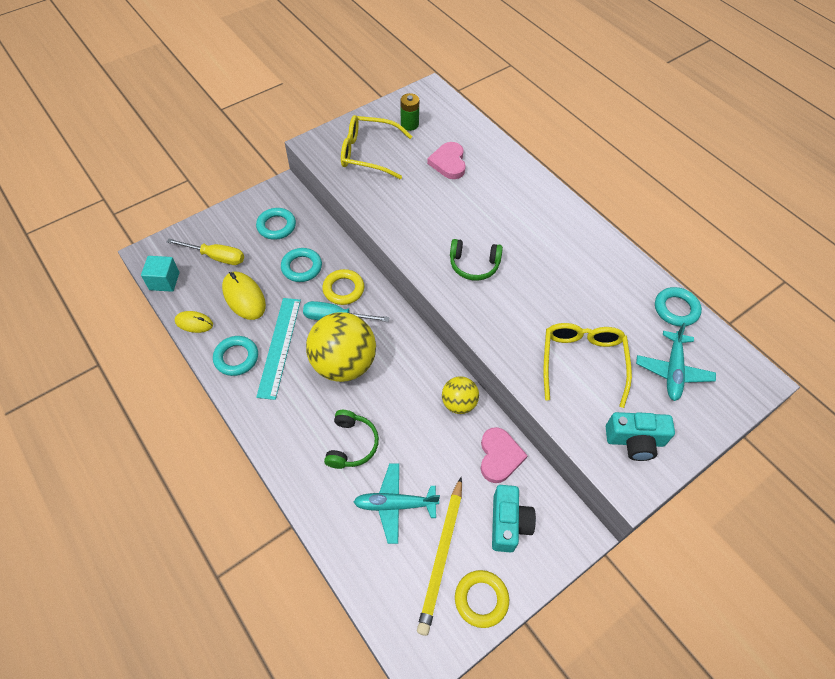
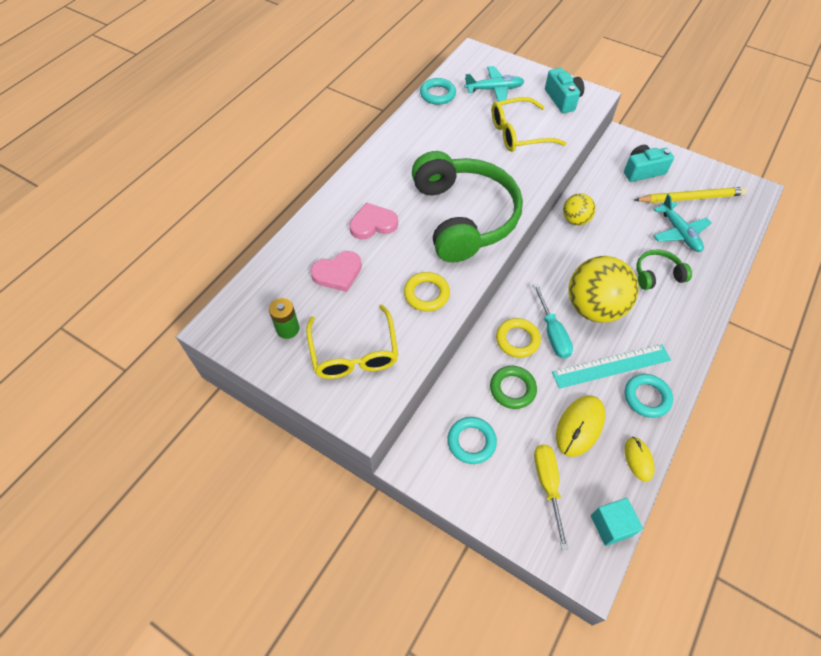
camera: 110 degrees left, 0 degrees up
turquoise ring [281,248,322,282] -> green ring [490,366,537,409]
green headphones [450,239,503,281] -> green headphones [412,151,523,263], size x2.29
yellow ring [455,570,509,628] -> yellow ring moved to [404,272,450,312]
pink heart [480,427,528,483] -> pink heart moved to [349,203,398,240]

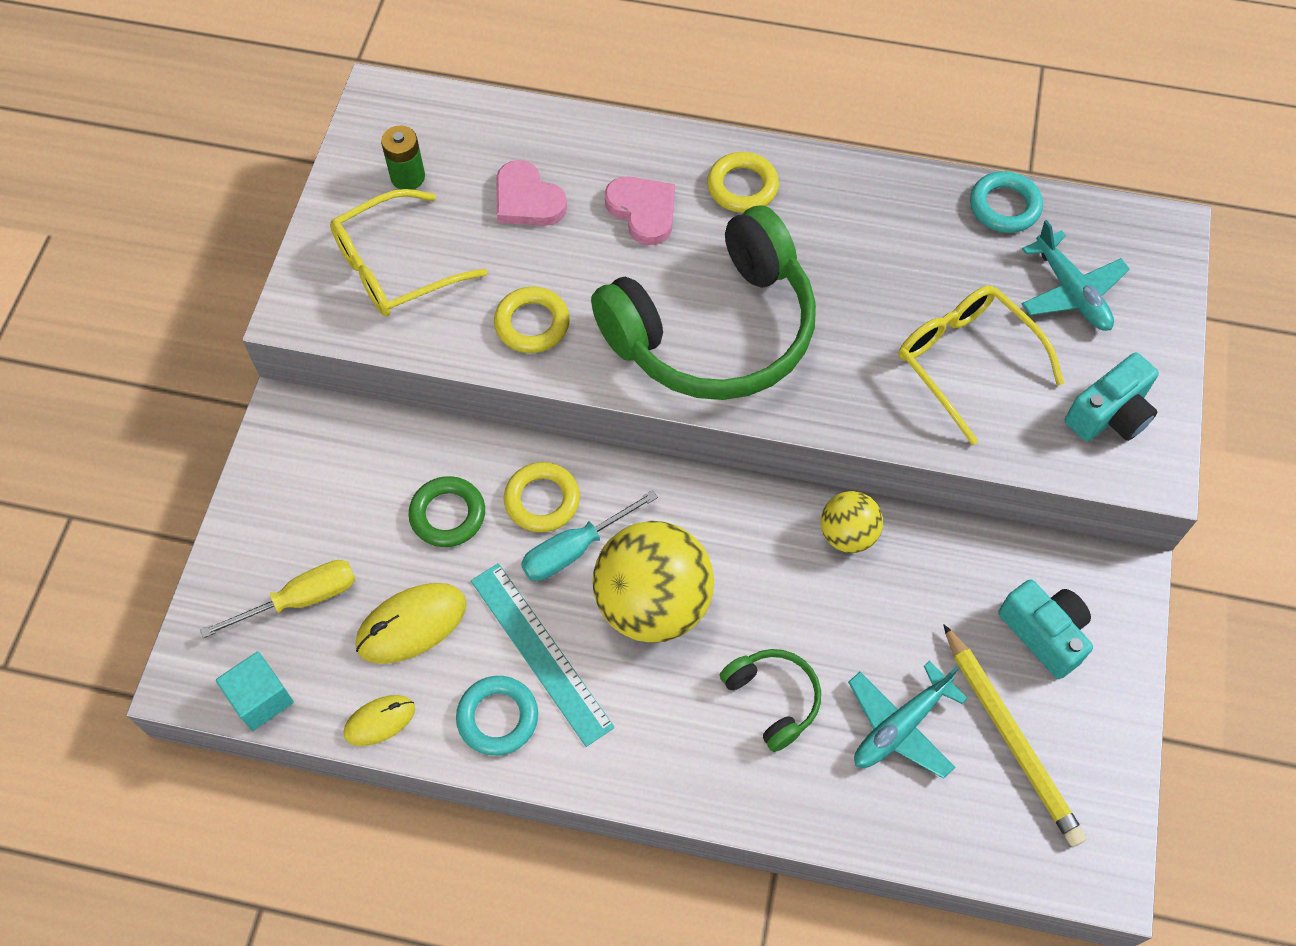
camera: 70 degrees right, 5 degrees up
turquoise ring [447,417,497,464] -> none
yellow mouse [556,395,605,457] -> yellow mouse turned 45 degrees counterclockwise [355,583,467,664]
none -> yellow ring [707,152,779,213]

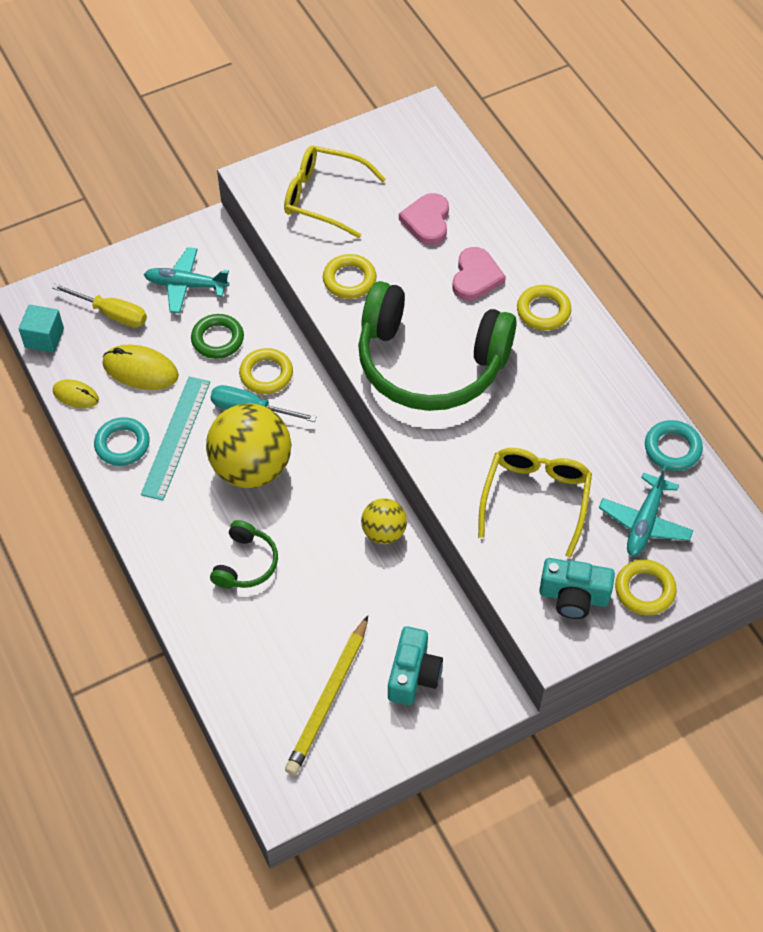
camera: 50 degrees right, 5 degrees down
green battery [381,126,425,190] -> none
turquoise plane [848,661,968,779] -> turquoise plane moved to [144,247,229,314]
none -> yellow ring [615,559,677,615]

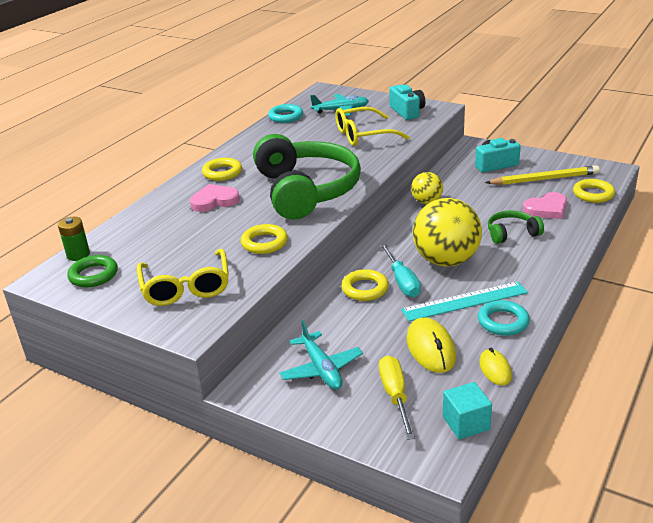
camera: 120 degrees left, 25 degrees down
green ring [191,314,244,359] -> green ring moved to [67,255,118,287]
pink heart [399,193,449,245] -> pink heart moved to [523,192,567,219]
yellow ring [615,559,677,615] -> yellow ring moved to [573,179,615,203]
none -> green battery [58,217,90,261]

